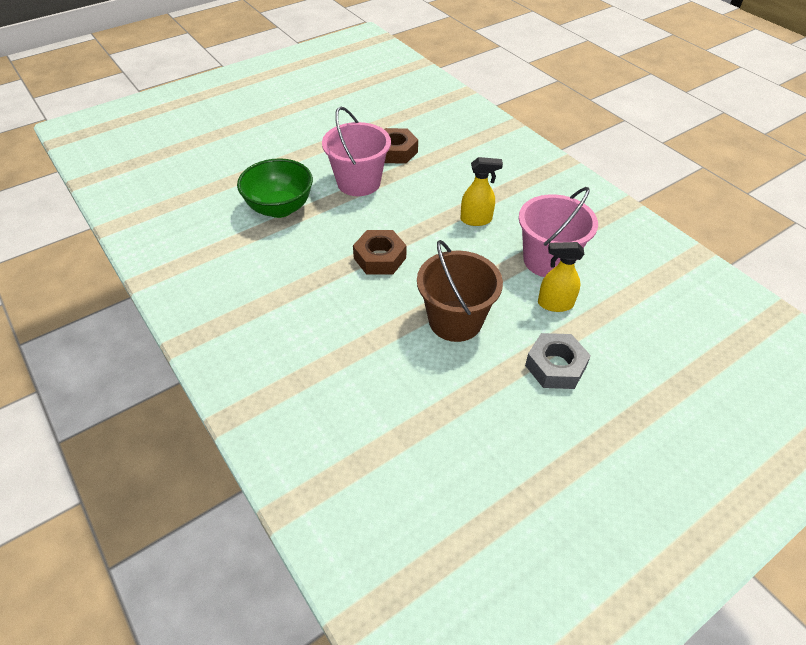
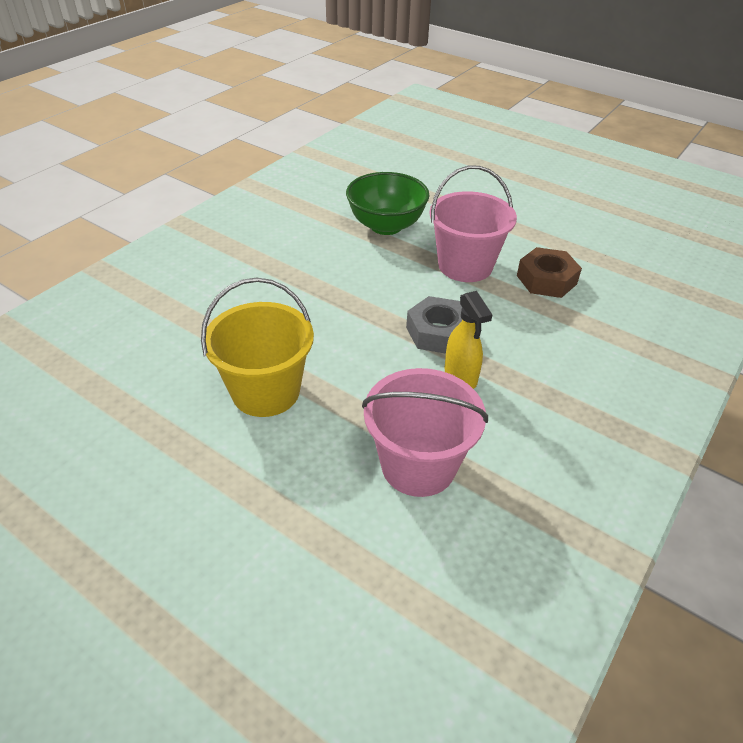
camera: 70 degrees right, 5 degrees down
brown nut [353,230,406,275] -> none
brown bucket [417,240,503,342] -> yellow bucket [201,278,314,417]
grey nut [525,333,591,389] -> grey nut moved to [406,296,462,354]
yellow spray bottle [538,242,584,312] -> none

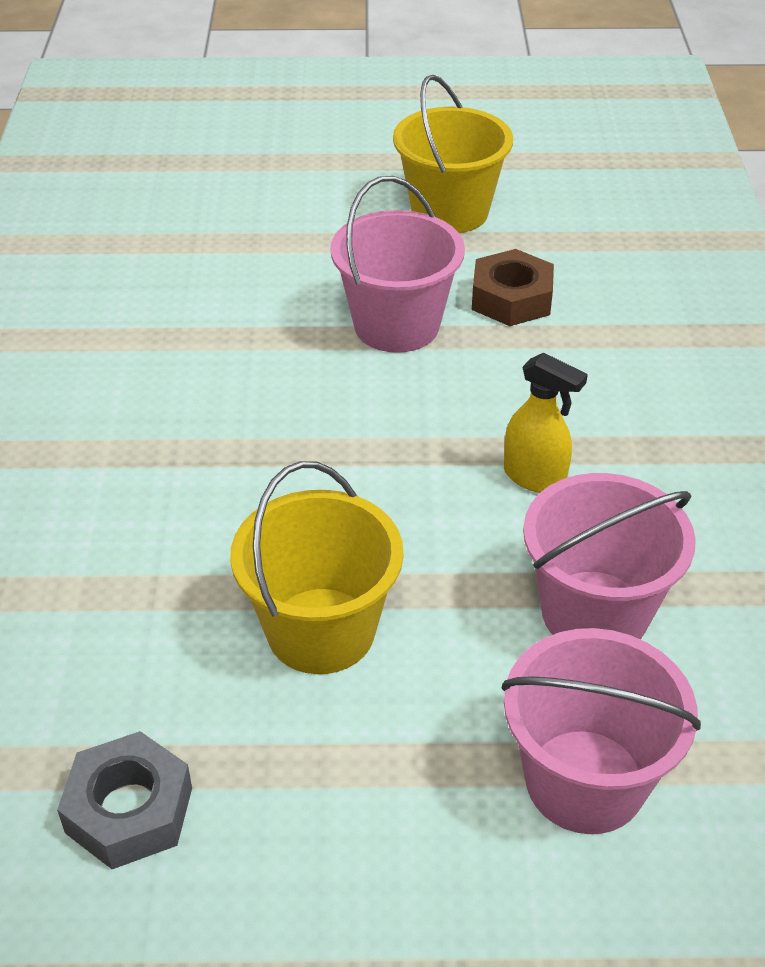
camera: 35 degrees left, 0 degrees up
green bowl [346,172,430,235] -> none
grey nut [406,296,462,354] -> grey nut moved to [57,731,192,869]
none -> yellow bucket [393,75,513,233]
none -> pink bucket [502,628,701,834]

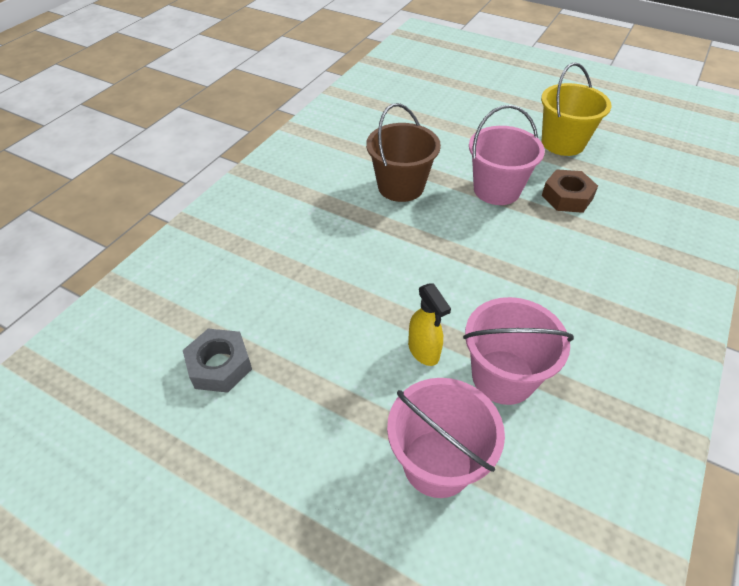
camera: 30 degrees right, 5 degrees up
yellow bucket [230,461,403,674] -> none
yellow spray bottle [504,353,588,493] -> yellow spray bottle moved to [408,284,451,366]
none -> brown bucket [366,103,441,202]

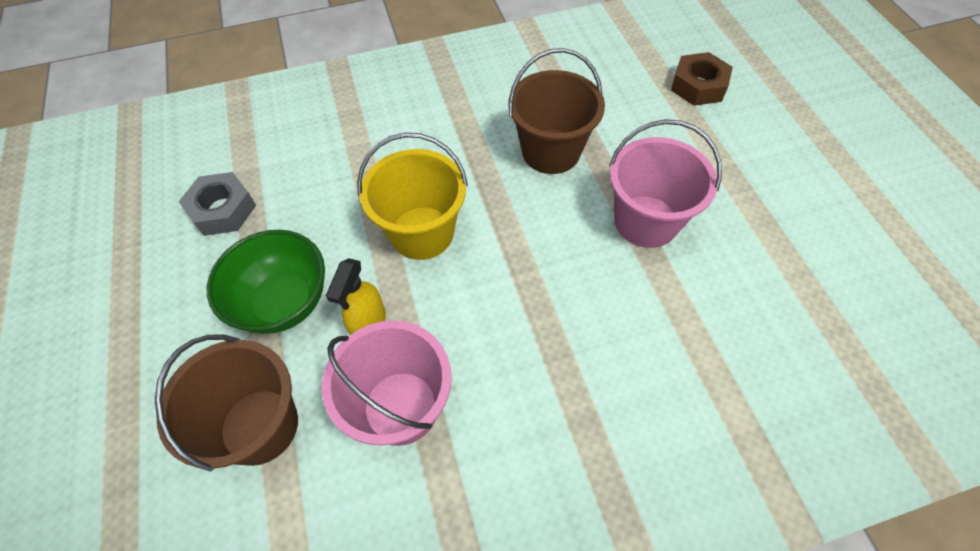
camera: 45 degrees right, 10 degrees up
pink bucket [387,378,505,498] -> brown bucket [155,335,298,472]
yellow bucket [541,62,612,156] -> yellow bucket moved to [357,133,468,260]
brown nut [542,169,598,213] -> brown nut moved to [671,52,733,106]
none -> green bowl [207,230,325,334]

